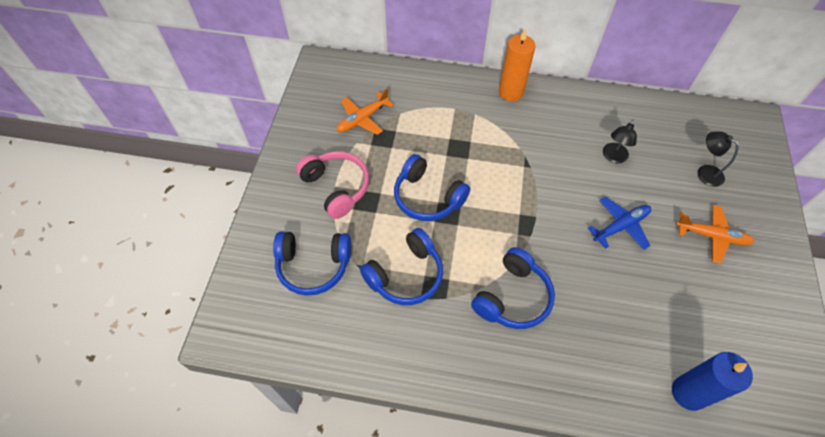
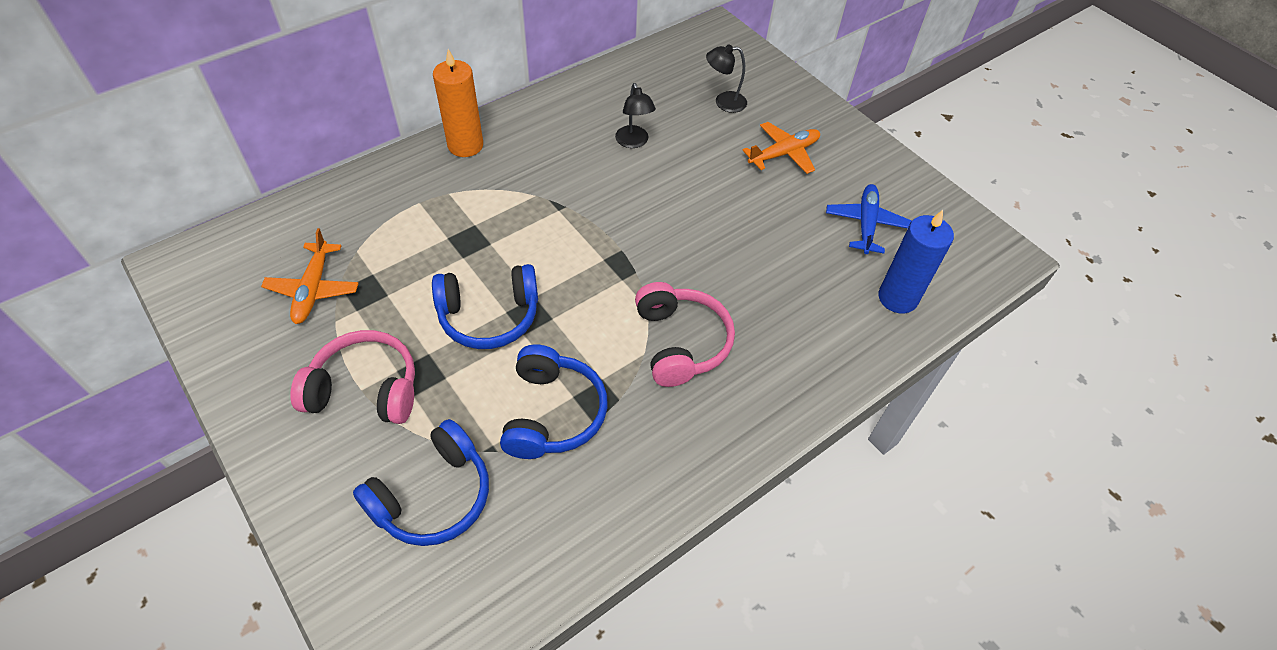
camera: 50 degrees left, 5 degrees down
blue headphones [471,247,555,329] -> pink headphones [635,282,735,387]
blue plane [588,197,651,250] -> blue plane moved to [826,184,912,254]

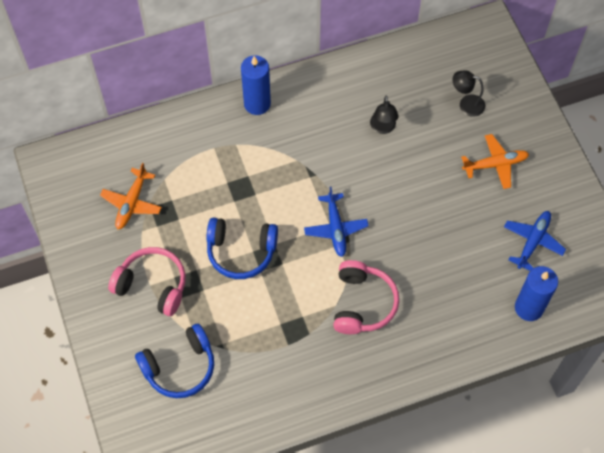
camera: 20 degrees right, 10 degrees up
orange candle [433,49,483,157] -> blue candle [241,55,271,115]
blue headphones [500,344,608,459] -> none
none -> blue plane [304,186,369,257]

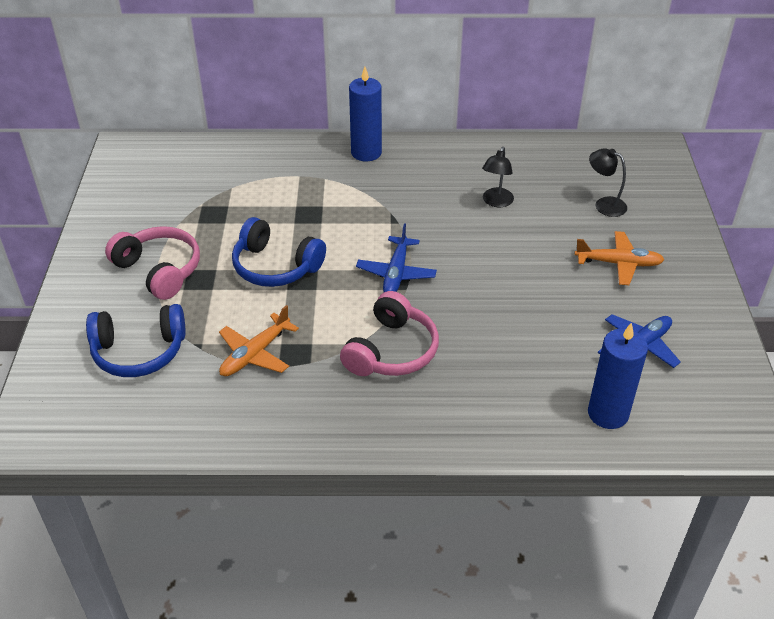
camera: 20 degrees right, 20 degrees down
orange plane [100,163,162,229] -> orange plane moved to [219,305,299,376]

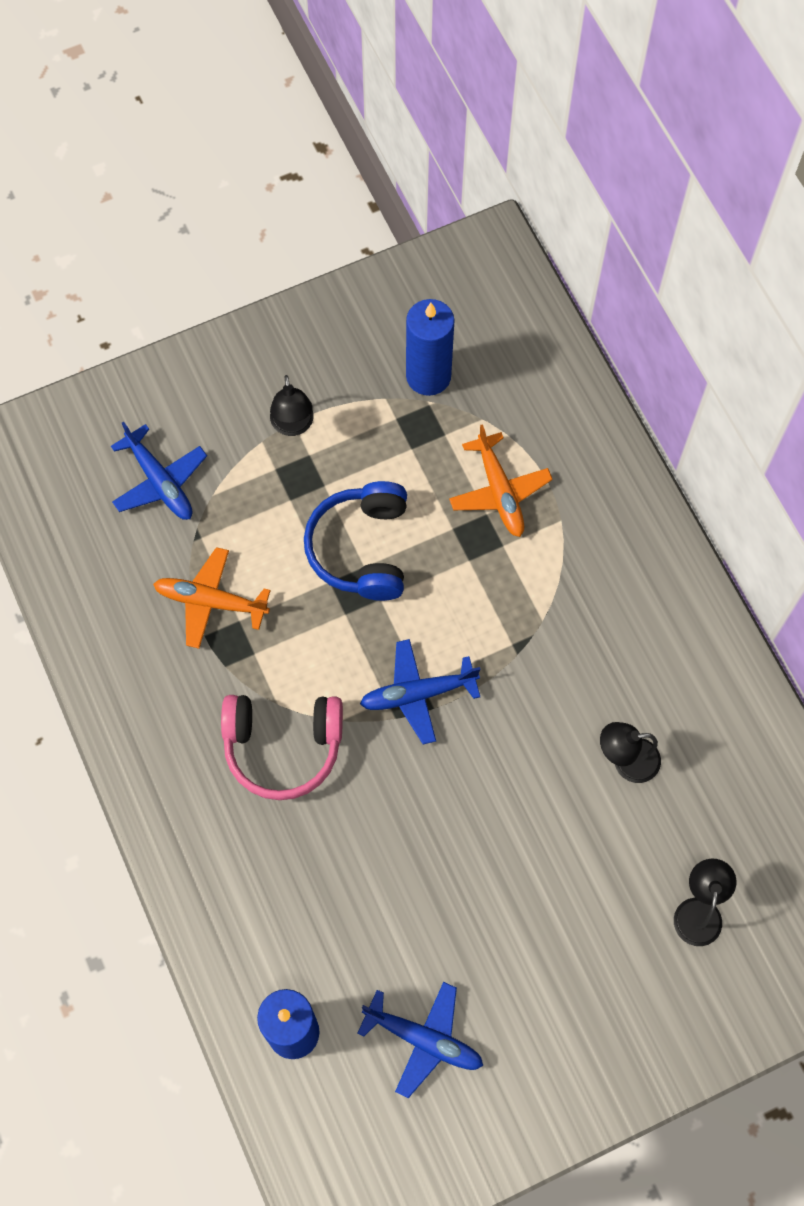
camera: 65 degrees right, 25 degrees up
blue headphones [86,304,186,377] -> blue plane [111,422,207,520]
pink headphones [105,226,200,300] -> black lamp [270,375,314,436]
blue candle [349,67,382,161] -> blue candle moved to [406,299,455,396]
orange plane [574,231,665,285] -> orange plane moved to [449,424,553,537]

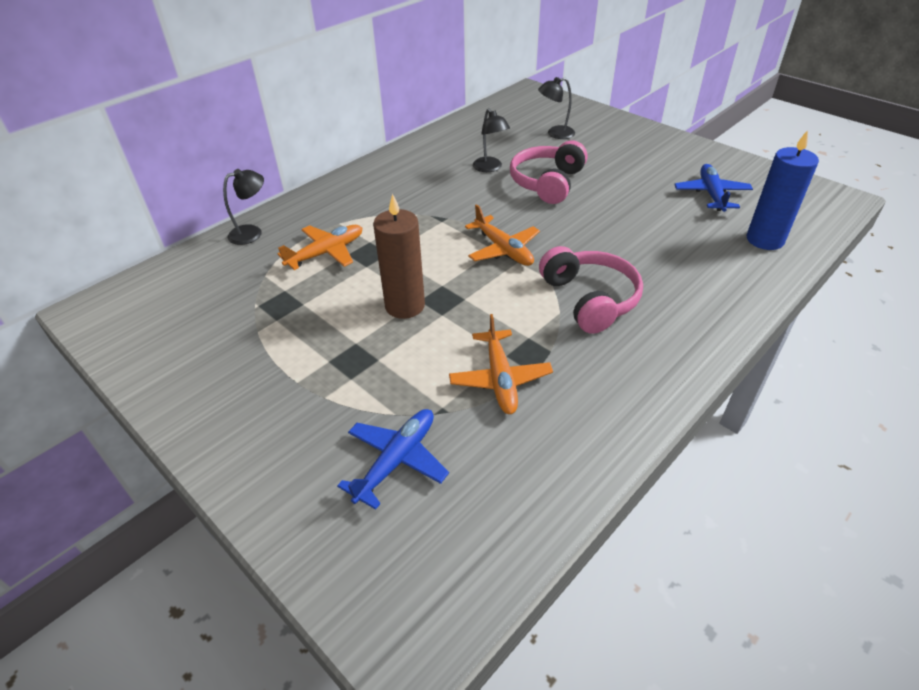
camera: 110 degrees left, 25 degrees down
black lamp [270,375,314,436] -> black lamp moved to [223,169,264,245]
blue headphones [304,481,407,601] -> brown candle [373,193,425,319]
blue plane [360,639,481,744] -> orange plane [465,204,540,266]
blue candle [406,299,455,396] -> none
none -> pink headphones [510,140,588,204]

